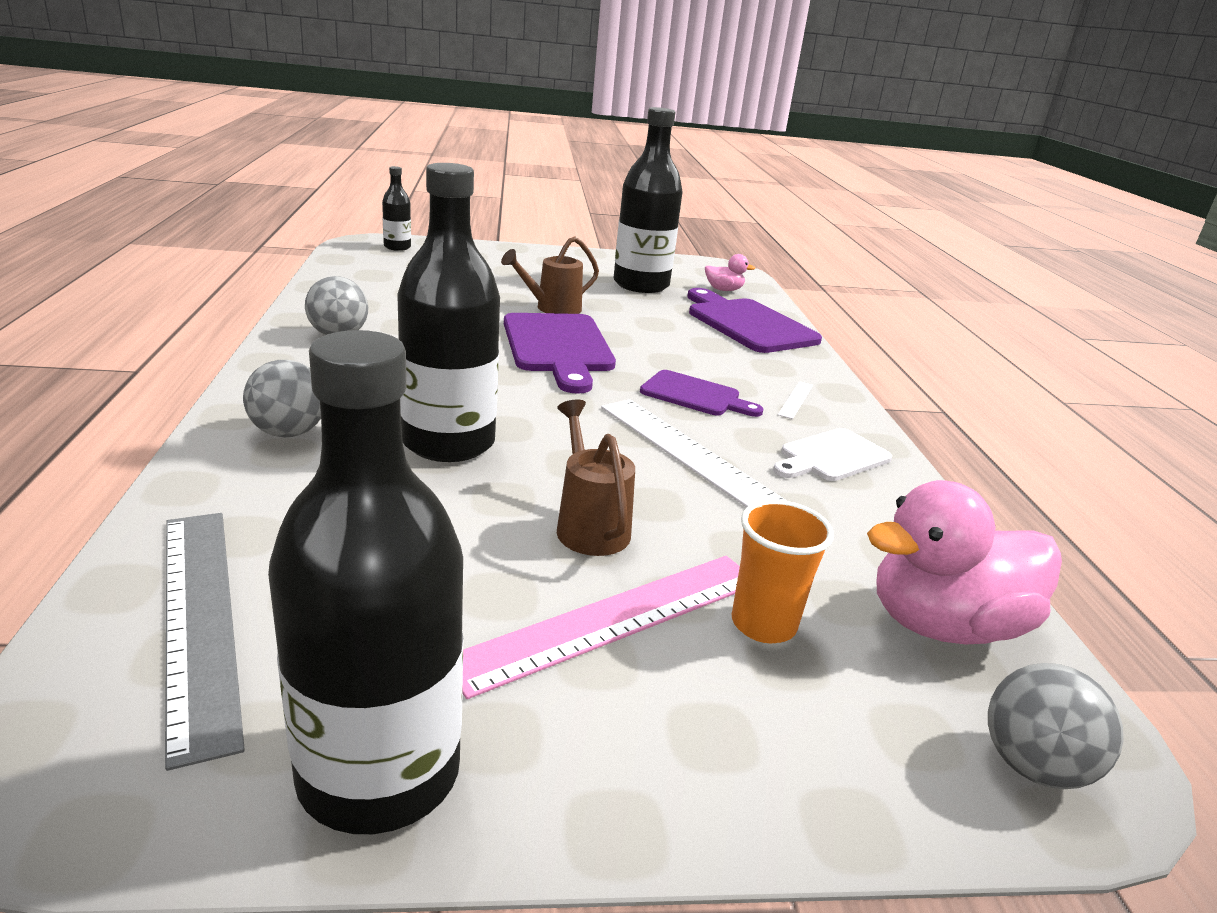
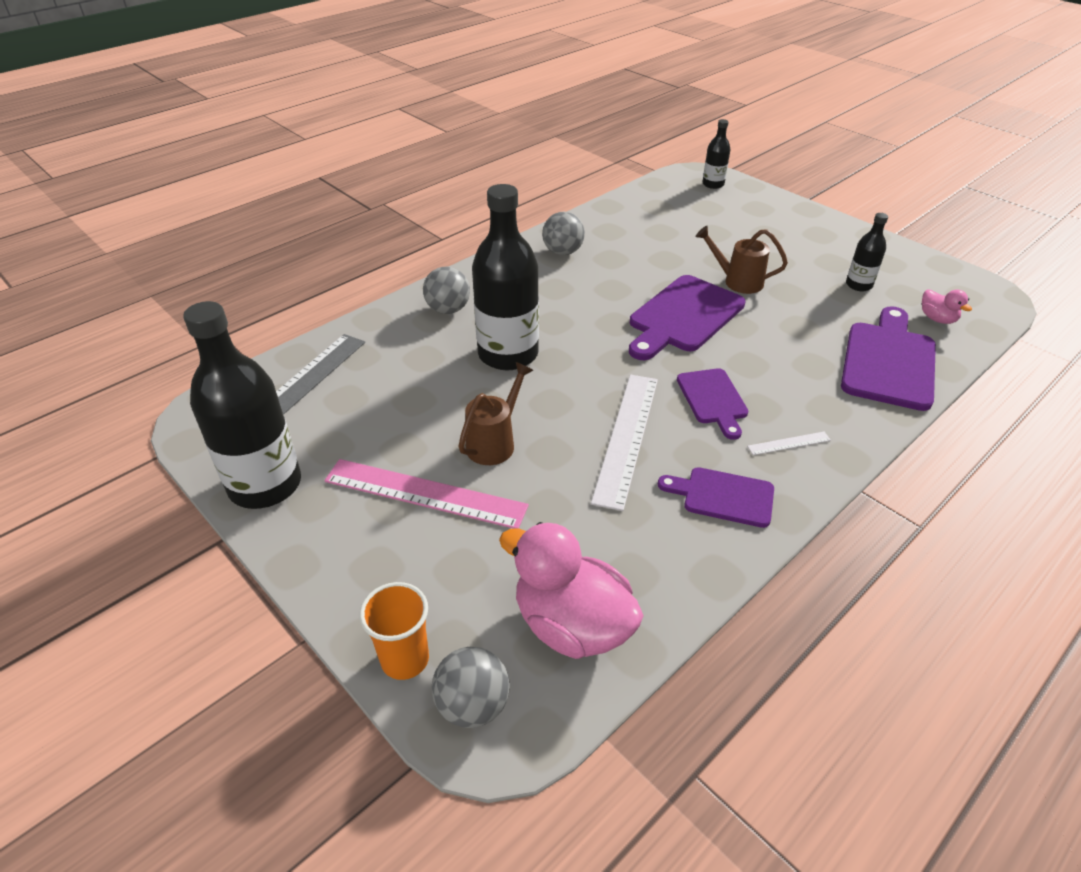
camera: 55 degrees right, 15 degrees up
black bottle [613,107,683,293] -> black bottle [846,213,888,291], size x0.49
orange cup [731,500,834,643] -> orange cup moved to [360,582,429,680]
white cutting board [773,428,892,481] -> purple cutting board [658,467,774,528]

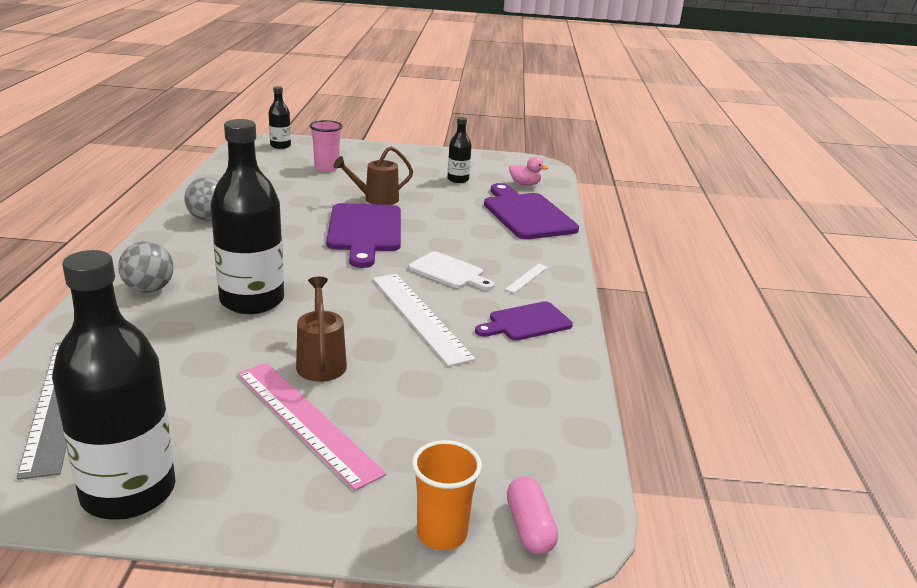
camera: 45 degrees left, 15 degrees down
pink ruler [324,459,529,529] -> pink ruler turned 75 degrees clockwise [237,363,387,491]
grey ball [432,647,510,728] -> pink capsule [507,477,558,554]
pink duck [499,522,644,659] -> none
purple cutting board [677,368,748,440] -> white cutting board [409,252,494,290]
none -> pink cup [310,120,343,172]

